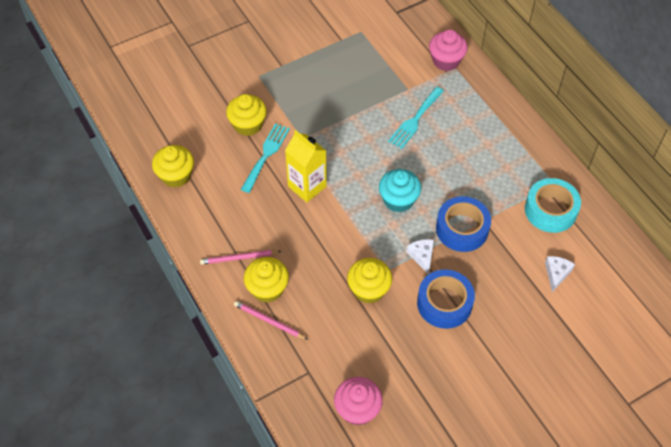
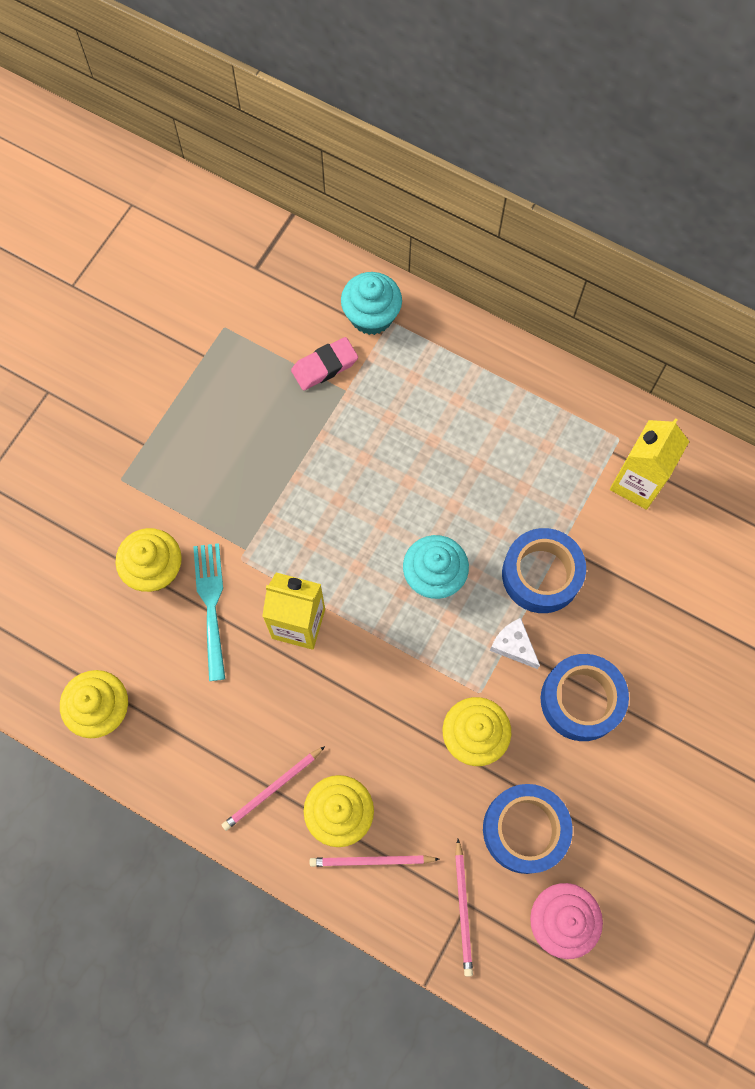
camera: 30 degrees left, 15 degrees up
turquoise fork [388,87,444,149] -> none
pink cupcake [429,29,468,71] -> turquoise cupcake [341,272,402,335]
turquoise tape [525,178,581,233] -> yellow carton [610,418,689,510]
white cheese [545,256,575,292] -> none
none -> pink eraser [291,337,358,390]
none -> pink pencil [455,839,473,977]
none -> blue tape [483,784,573,874]

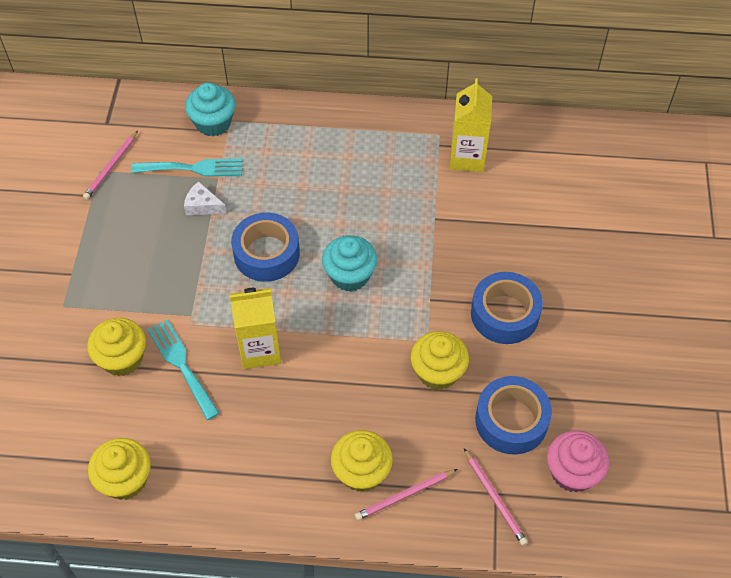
camera: 25 degrees left, 15 degrees down
pink pencil [222,746,325,831] -> pink pencil moved to [83,131,138,199]
pink eraser [291,337,358,390] -> turquoise fork [131,159,243,177]
white cheese [490,618,540,669] -> white cheese moved to [184,181,227,215]
blue tape [502,528,586,613] -> blue tape moved to [231,213,300,282]

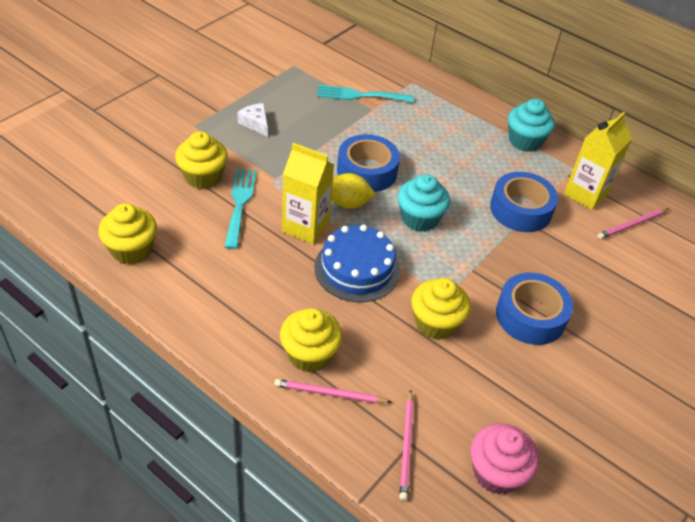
camera: 30 degrees right, 10 degrees down
pink pencil [83,131,138,199] -> pink pencil moved to [597,208,669,239]
turquoise fork [131,159,243,177] -> turquoise fork turned 150 degrees clockwise [317,85,414,103]
white cheese [184,181,227,215] -> white cheese moved to [237,103,268,137]
turquoise cupcake [185,83,235,136] -> turquoise cupcake moved to [508,99,555,152]
blue tape [475,376,552,455] -> blue tape moved to [490,172,558,232]
none -> blue cake [314,224,400,302]
none -> yellow lemon [331,173,376,209]

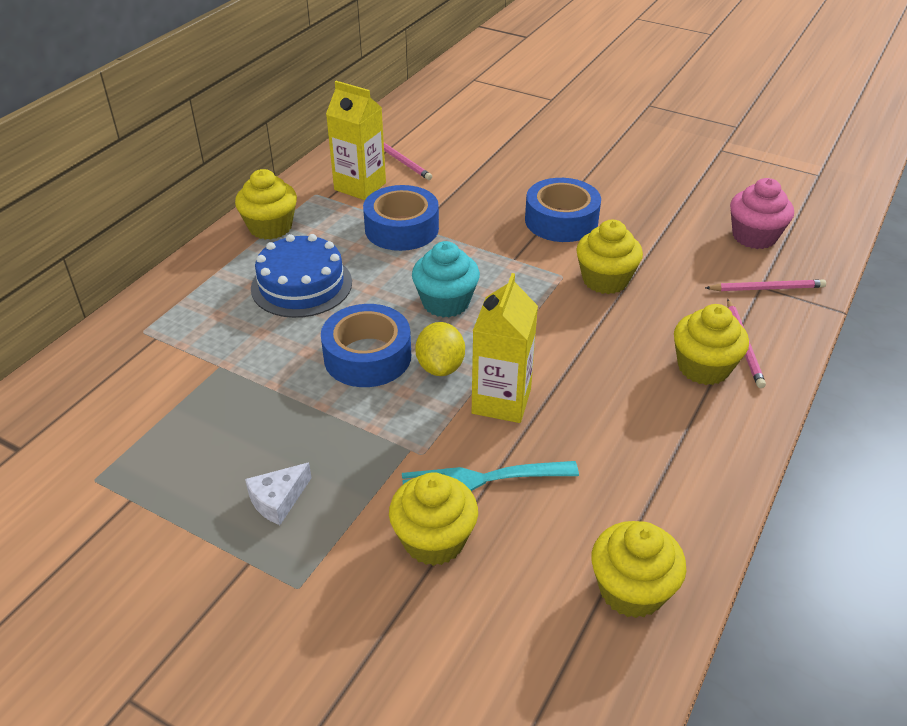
camera: 95 degrees left, 5 degrees down
blue cake [314,224,400,302] -> blue cake moved to [251,234,352,318]
turquoise fork [317,85,414,103] -> none
turquoise cupcake [508,99,555,152] -> yellow cupcake [235,169,297,240]

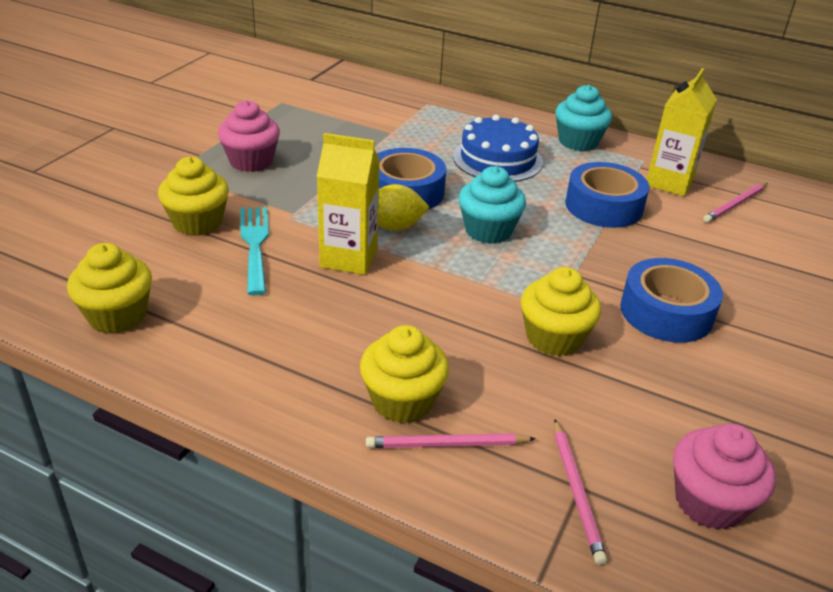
camera: 85 degrees right, 5 degrees down
yellow cupcake [235,169,297,240] -> turquoise cupcake [555,85,612,151]
white cheese [245,462,312,525] -> pink cupcake [218,100,280,172]

